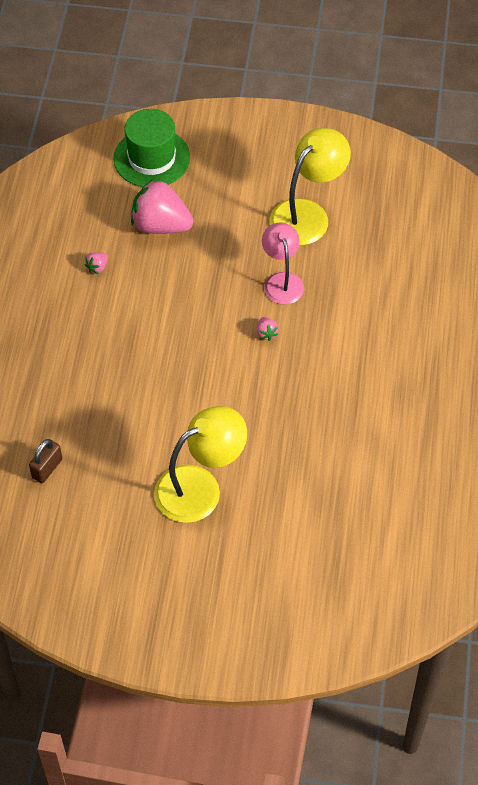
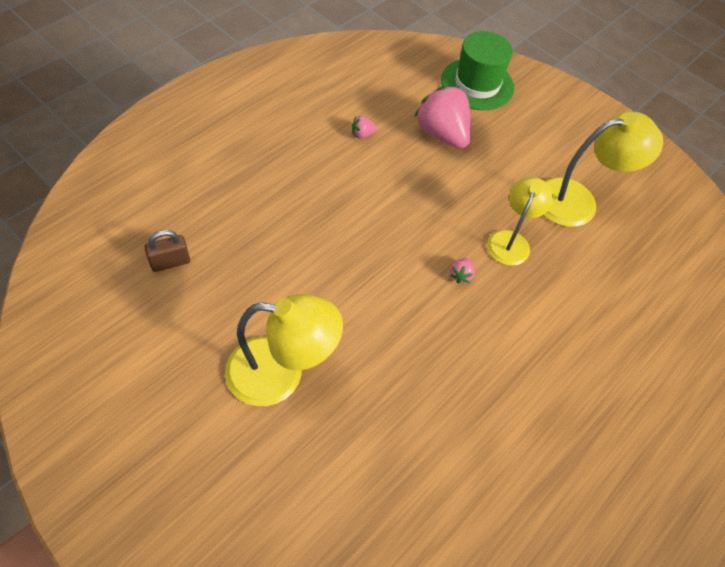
camera: 30 degrees right, 0 degrees up
pink lamp [262,222,304,305] -> yellow lamp [487,177,553,266]

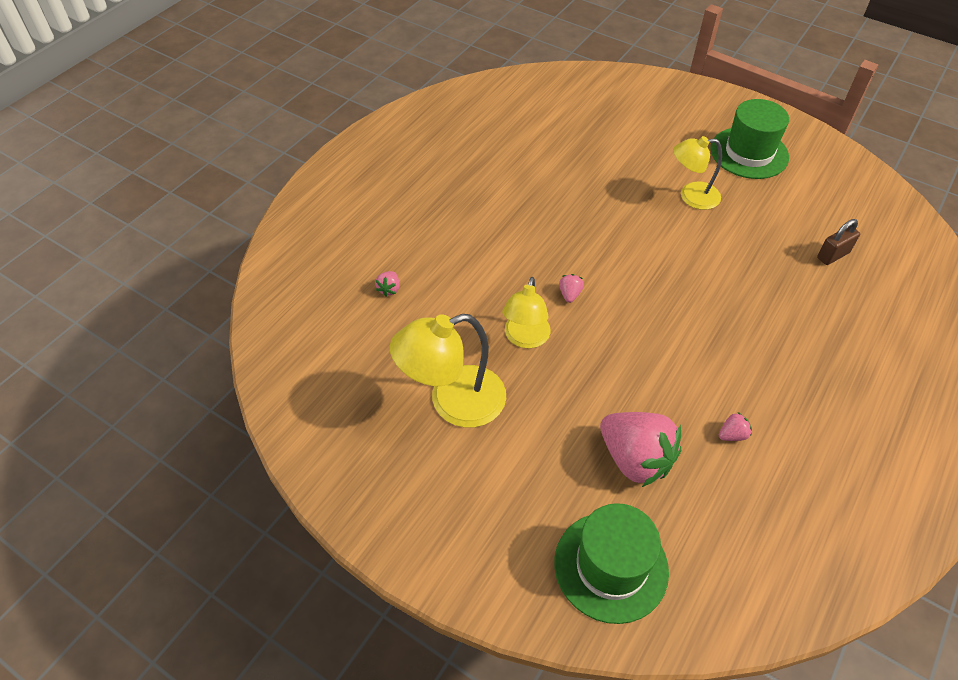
camera: 175 degrees right, 5 degrees down
yellow lamp [225,294,343,406] -> yellow lamp [673,136,722,210], size x0.66
none -> pink strawberry [375,271,400,297]
none -> green hat [710,99,789,179]

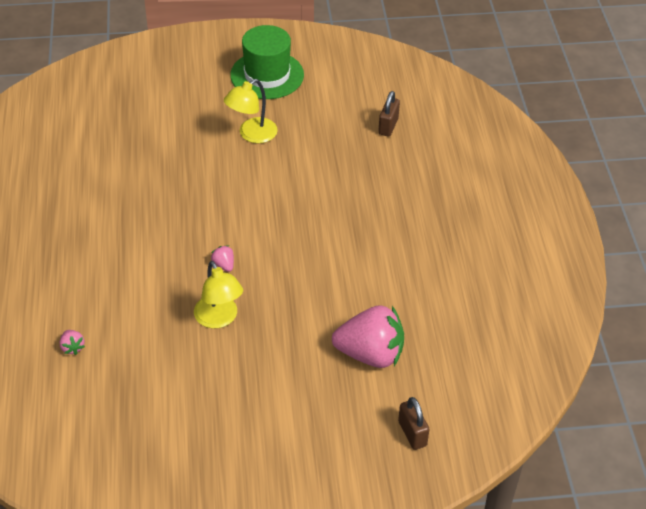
camera: 40 degrees left, 5 degrees down
yellow lamp [390,314,506,428] -> none
green hat [554,503,669,624] -> brown padlock [398,397,430,450]
pink strawberry [719,412,752,441] -> none

